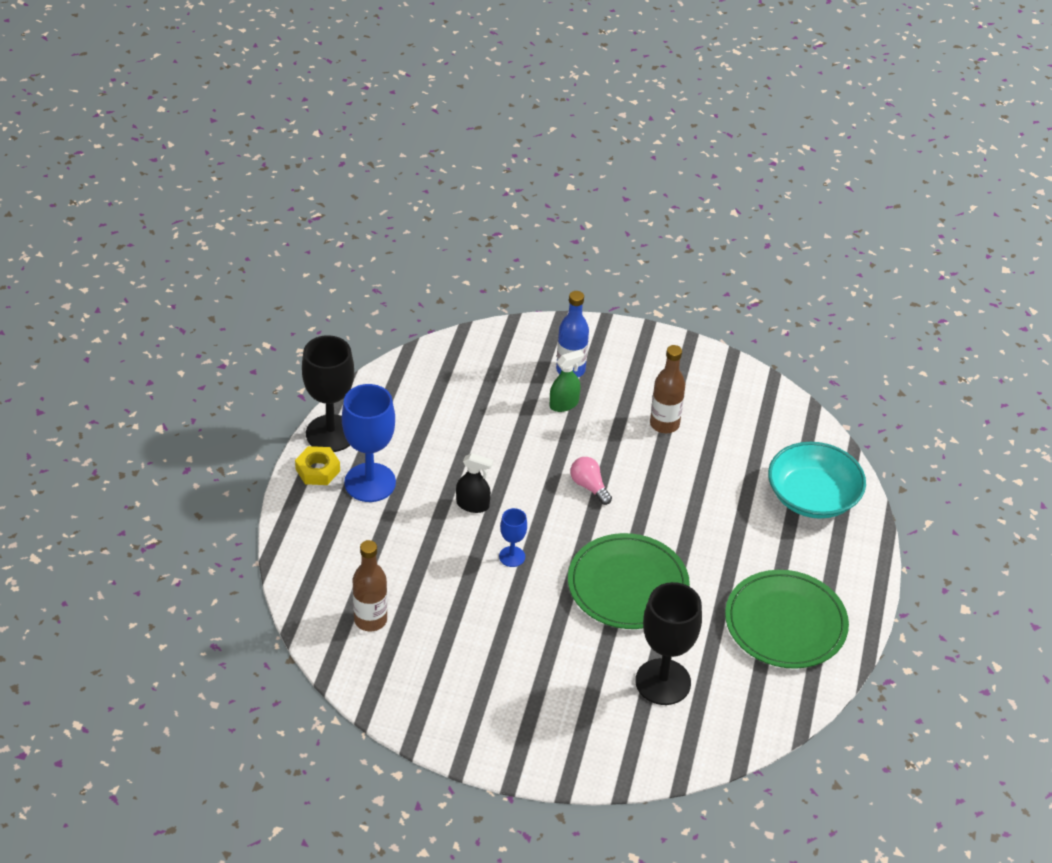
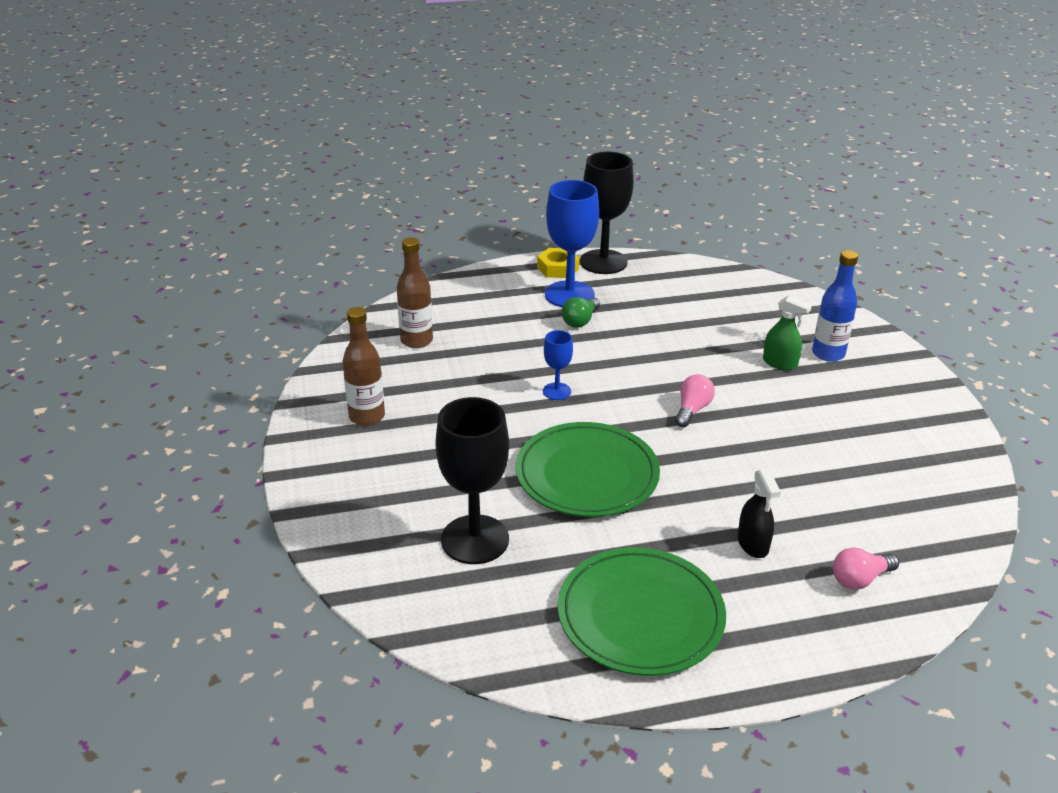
camera: 65 degrees right, 10 degrees down
black spray bottle [456,453,493,513] -> black spray bottle moved to [738,469,781,558]
brown bottle [650,345,685,433] -> brown bottle moved to [343,307,385,426]
turquoise bowl [768,442,866,519] -> pink light bulb [833,547,899,590]
none -> green light bulb [562,297,600,328]

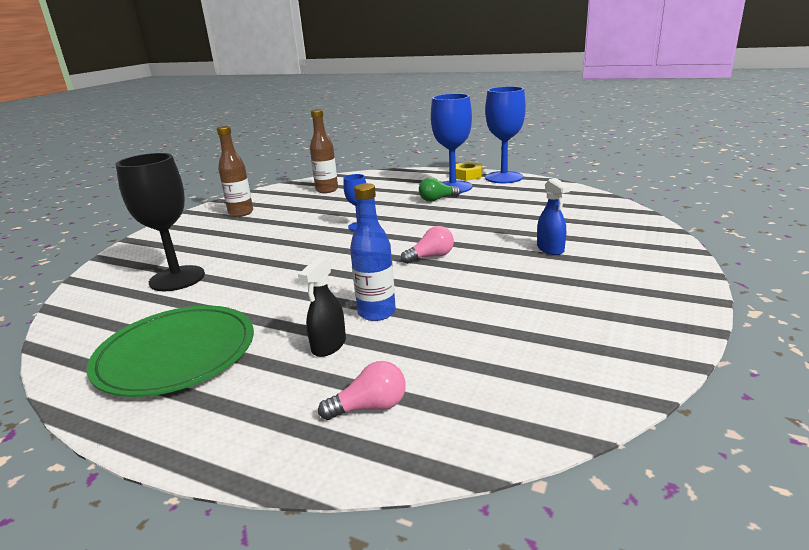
camera: 40 degrees right, 10 degrees down
green plate [516,422,660,517] -> none
black goblet [580,152,634,274] -> blue goblet [485,87,526,183]
green spray bottle [763,296,812,370] -> blue spray bottle [537,178,570,255]
blue bottle [812,250,858,362] -> blue bottle moved to [350,183,396,321]
pink light bulb [833,547,899,590] -> pink light bulb turned 150 degrees clockwise [318,361,406,420]

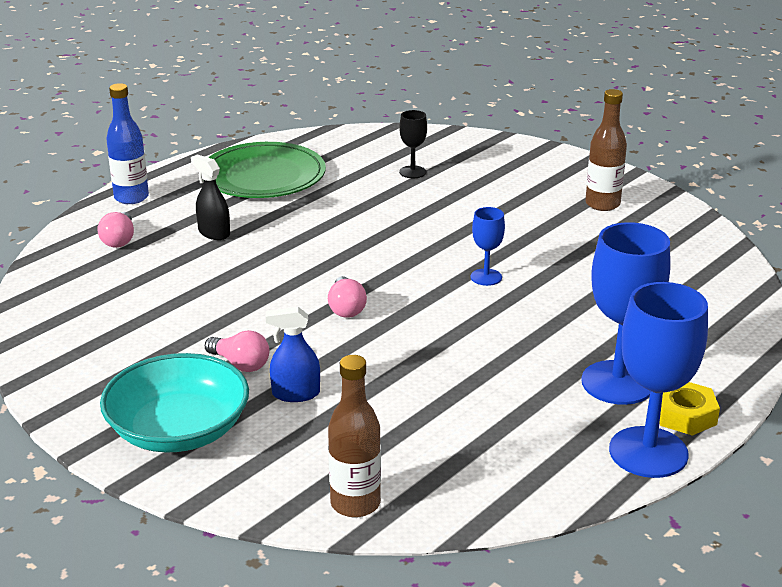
camera: 105 degrees right, 5 degrees up
black goblet [115,153,205,291] -> black goblet [399,110,427,178], size x0.50
brown bottle [310,109,338,193] -> brown bottle moved to [328,355,381,517]
blue bottle [350,183,396,321] -> blue bottle moved to [106,83,149,204]
green light bulb [419,177,461,202] -> none
none -> turquoise bowl [100,353,249,453]
none -> pink light bulb [205,330,269,372]

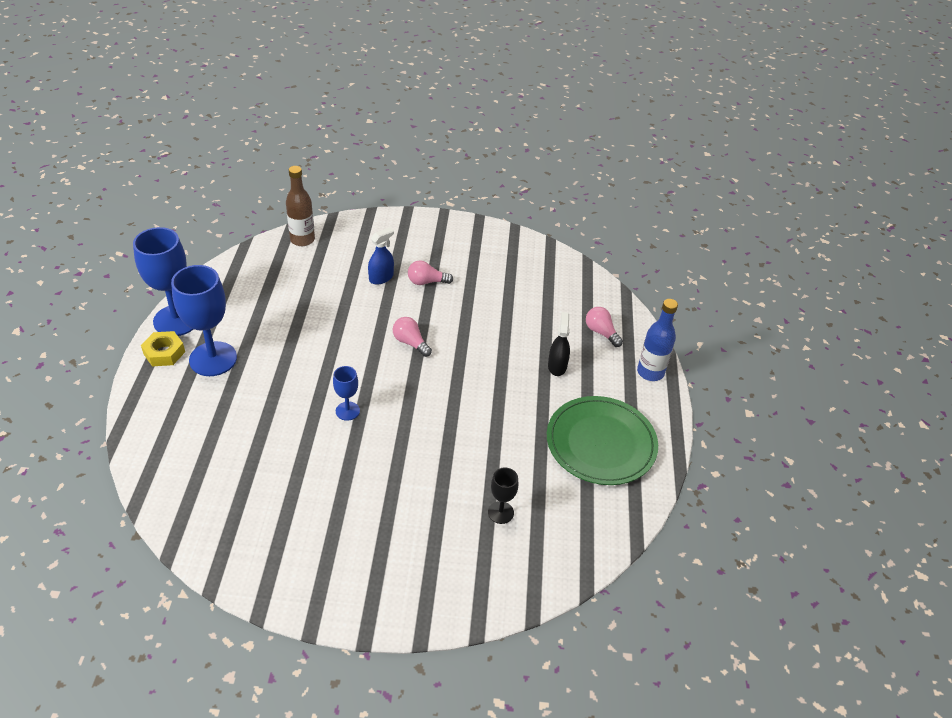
camera: 140 degrees right, 15 degrees up
turquoise bowl [100,353,249,453] -> none
black spray bottle [191,154,230,240] -> black spray bottle turned 90 degrees counterclockwise [548,312,570,376]
brown bottle [585,89,627,211] -> none

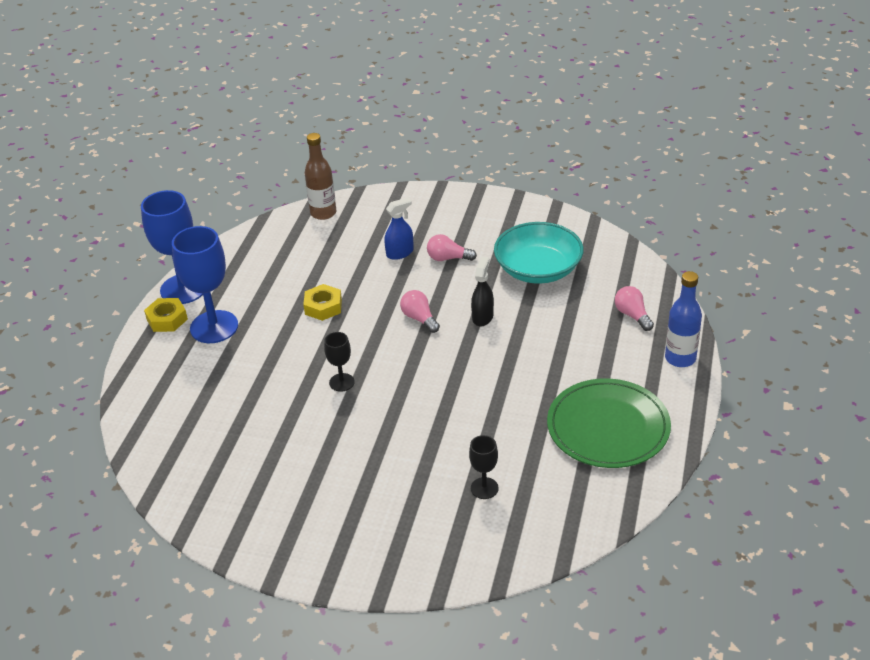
camera: 15 degrees right, 5 degrees down
blue goblet [333,366,360,421] -> black goblet [324,332,355,392]
black spray bottle [548,312,570,376] -> black spray bottle moved to [471,256,494,326]
none -> yellow nut [303,284,342,321]
none -> turquoise bowl [494,222,584,284]

